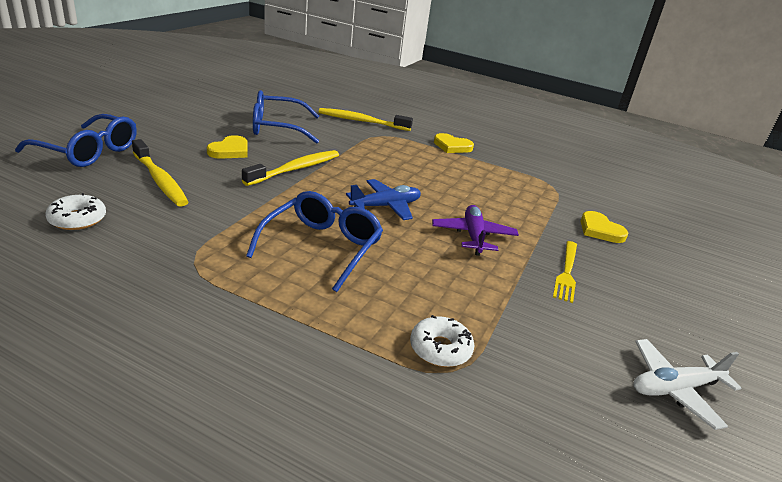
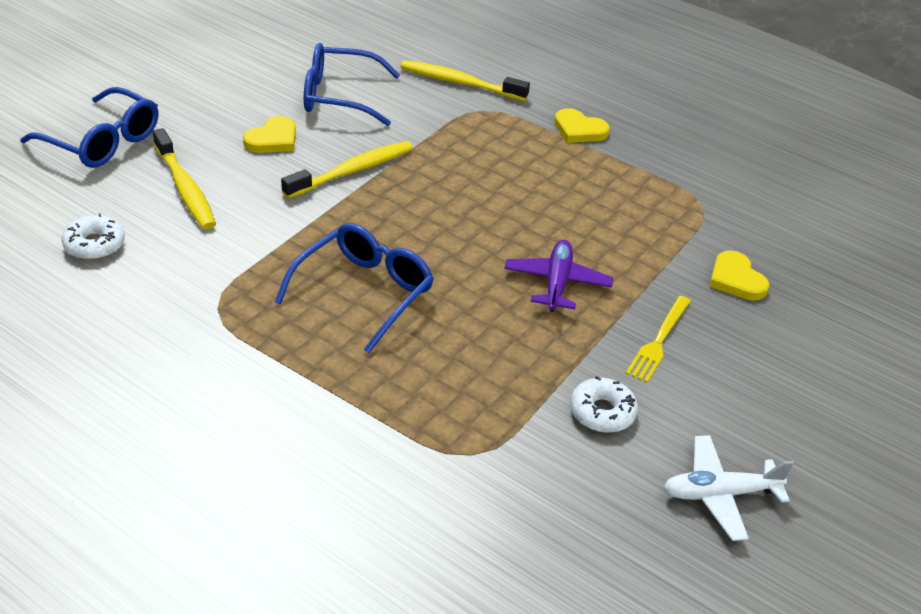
camera: 10 degrees right, 10 degrees up
blue plane [346,179,421,220] -> none
white donut [410,315,474,367] -> white donut moved to [570,376,638,433]

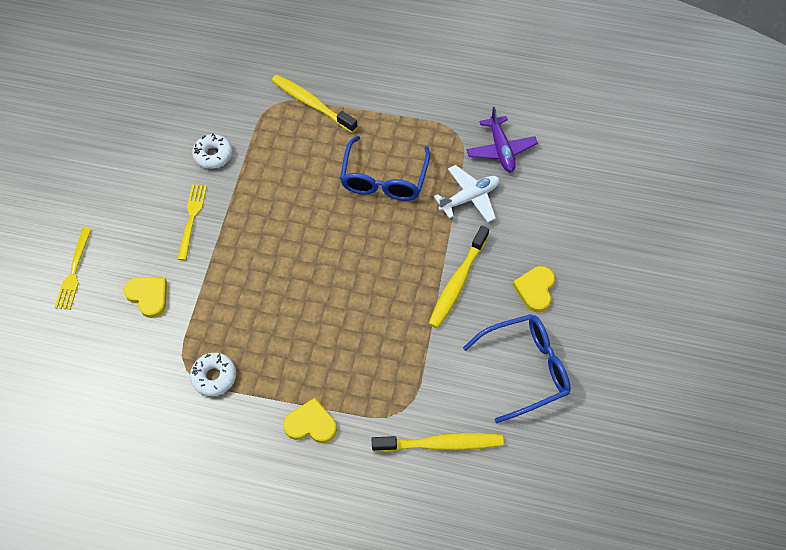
camera: 160 degrees right, 20 degrees up
blue glasses [20,87,158,168] -> none
white donut [62,213,125,260] -> white donut moved to [190,353,236,396]
yellow toothbrush [153,128,216,229] -> yellow toothbrush moved to [272,75,358,133]
purple plane [504,240,613,312] -> purple plane moved to [467,107,538,172]
white plane [664,435,794,541] -> white plane moved to [434,165,500,222]
none -> yellow fork [54,228,92,310]

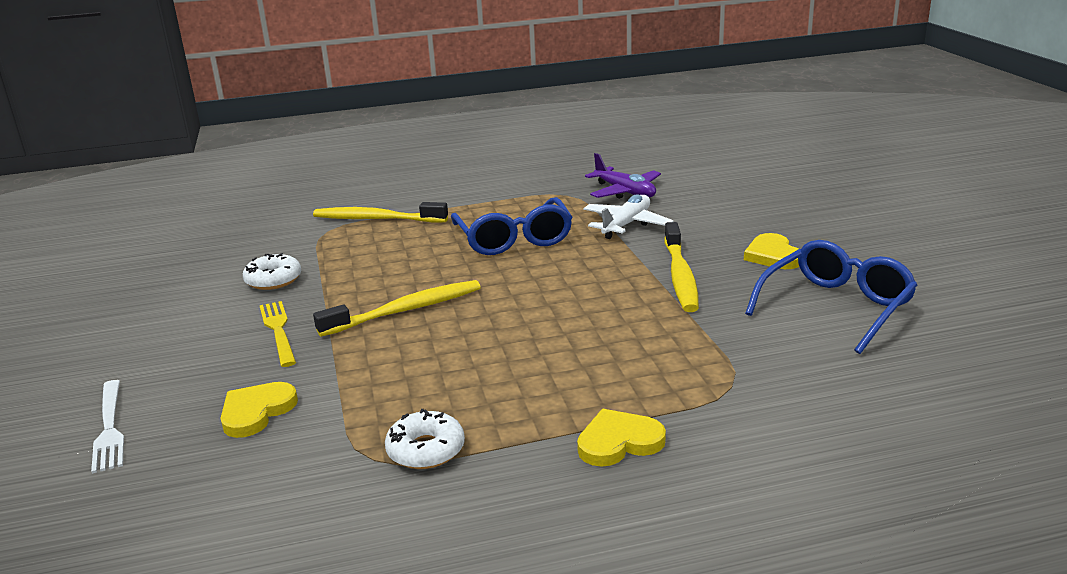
camera: 25 degrees left, 35 degrees down
yellow fork [54,228,92,310] -> white fork [91,380,124,474]
yellow heart [124,277,167,318] -> yellow heart turned 75 degrees counterclockwise [221,382,298,438]
yellow toothbrush [372,433,503,452] -> yellow toothbrush moved to [313,280,481,337]

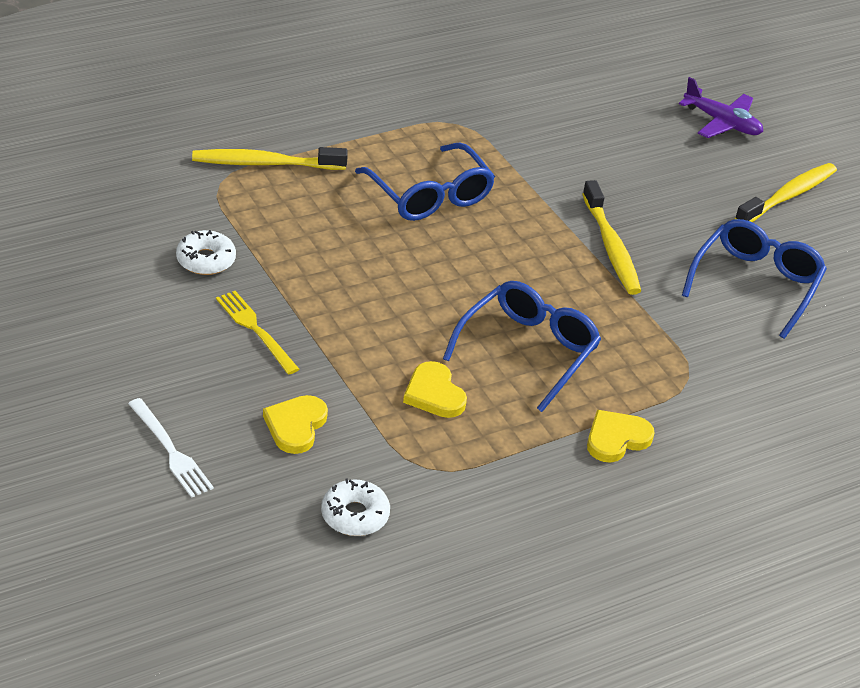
camera: 20 degrees left, 15 degrees up
yellow toothbrush [313,280,481,337] -> yellow toothbrush moved to [735,163,837,222]
white donut [385,409,465,469] -> white donut moved to [321,478,390,536]
white plane [583,195,673,239] -> none
purple plane [585,153,661,199] -> purple plane moved to [679,77,763,138]
yellow heart [744,233,799,269] -> yellow heart moved to [403,361,467,418]
none -> blue glasses [443,281,601,412]

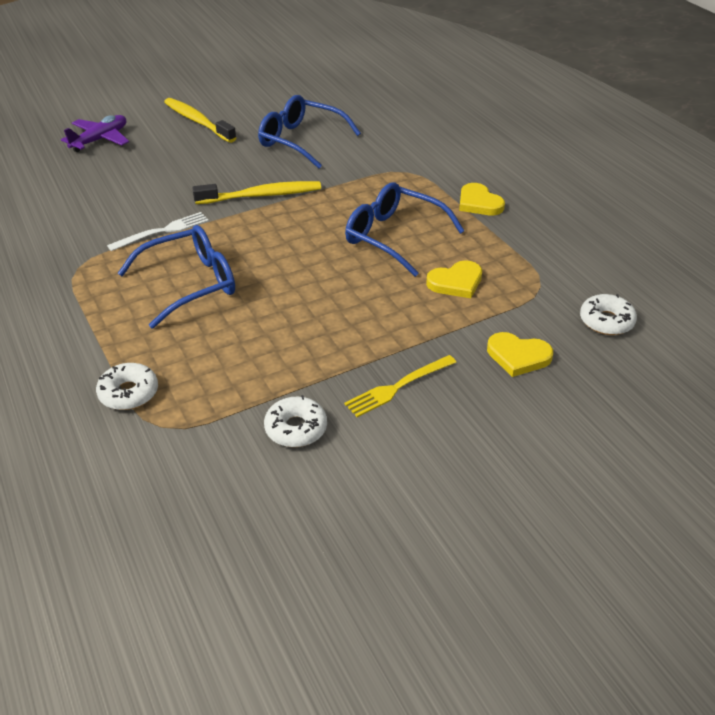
camera: 85 degrees left, 0 degrees up
white fork [128,398,214,498] -> white fork moved to [107,212,209,251]
yellow toothbrush [192,147,348,170] -> white donut [96,363,158,410]

